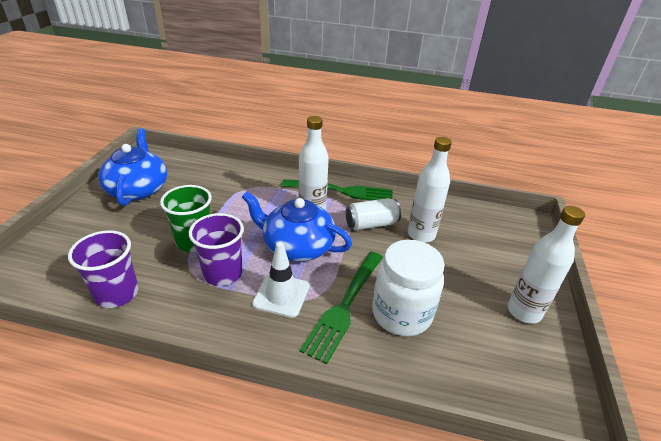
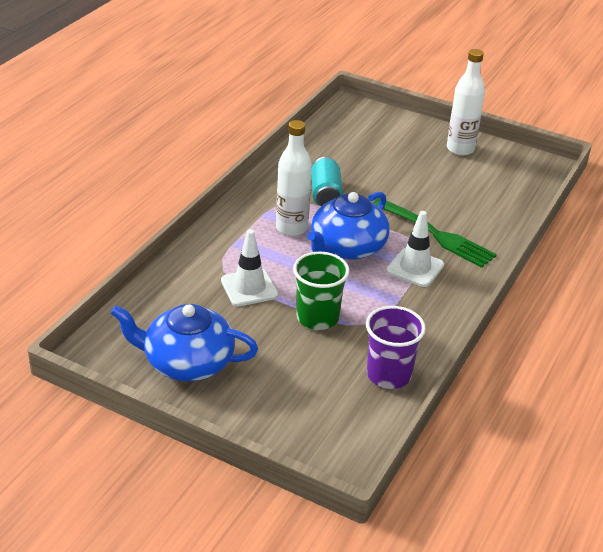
camera: 75 degrees left, 0 degrees up
purple cup [189,213,244,286] -> none
green fork [282,179,393,200] -> none
white can [346,198,401,230] -> turquoise can [311,157,343,206]
white jar [372,240,445,336] -> none
white bottle [408,137,452,243] -> none
none -> white traffic cone [221,229,278,306]

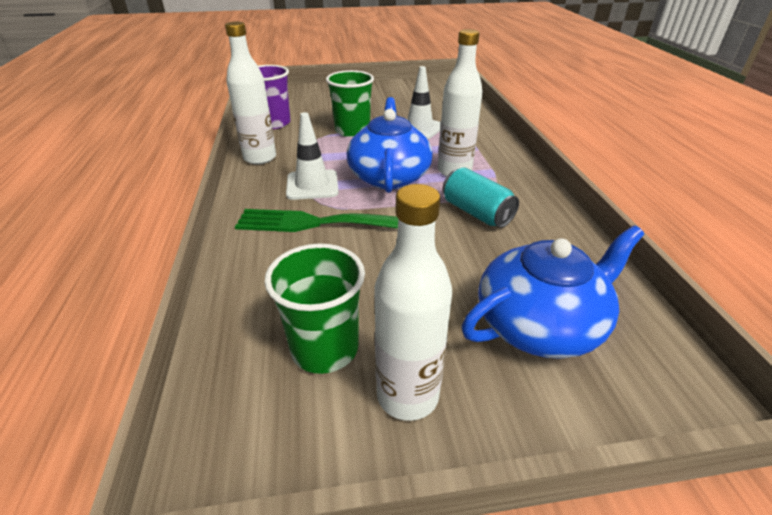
camera: 145 degrees right, 0 degrees up
blue teapot [111,304,258,382] -> blue teapot moved to [462,225,644,359]
none -> white bottle [225,22,276,164]
none -> green cup [264,243,365,374]

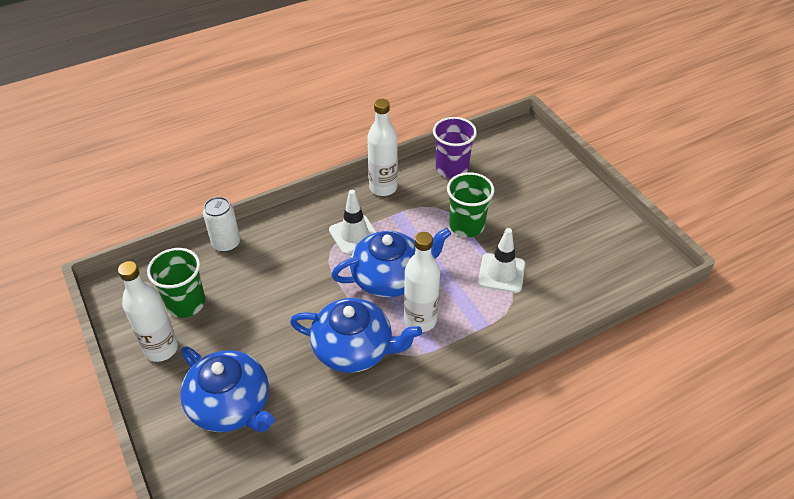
camera: 70 degrees right, 10 degrees up
green fork [235,209,398,232] -> none
turquoise can [443,168,519,228] -> blue teapot [290,298,422,373]
none -> white can [203,197,240,252]

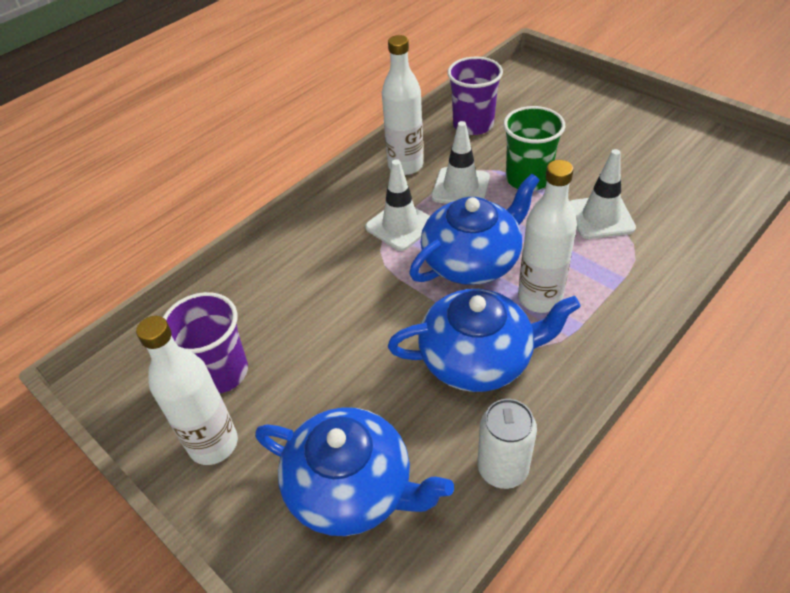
camera: 15 degrees left, 0 degrees up
green cup [147,248,205,318] -> purple cup [163,292,248,393]
white can [203,197,240,252] -> white can moved to [478,399,537,489]
none -> white traffic cone [431,121,490,204]

